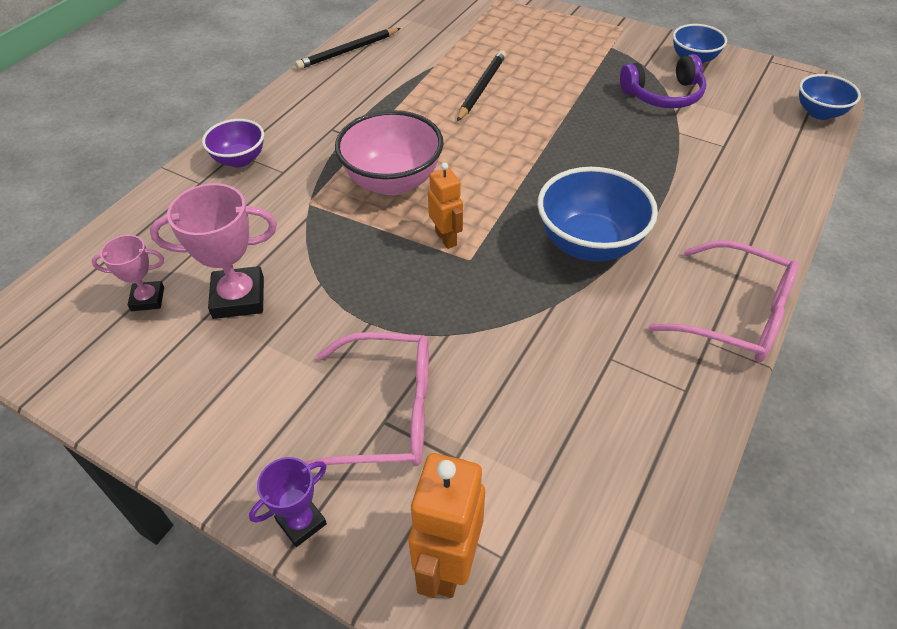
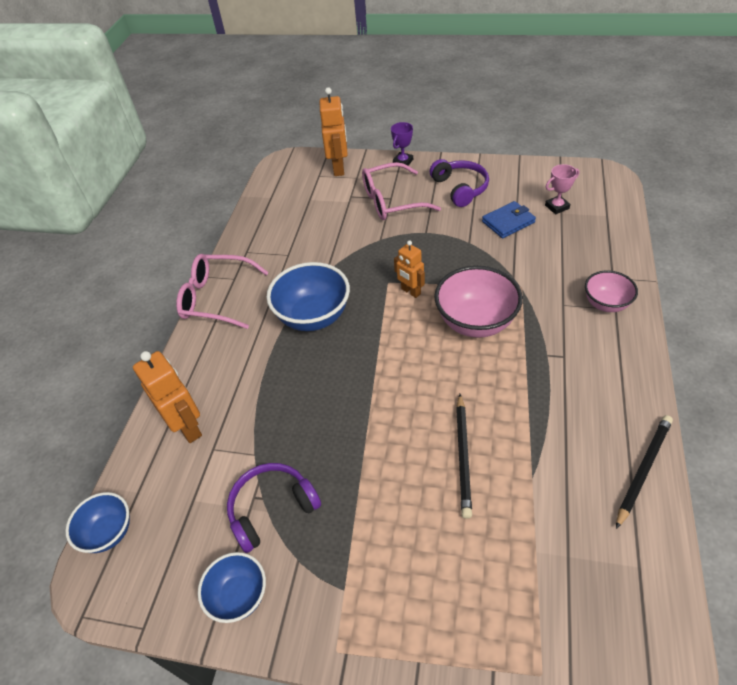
camera: 165 degrees right, 0 degrees up
pink trophy [150,183,277,319] -> blue wallet [482,201,536,239]
purple bowl [202,119,264,167] -> pink bowl [585,270,638,312]
none -> orange robot [133,351,202,443]
none -> purple headphones [430,159,489,207]

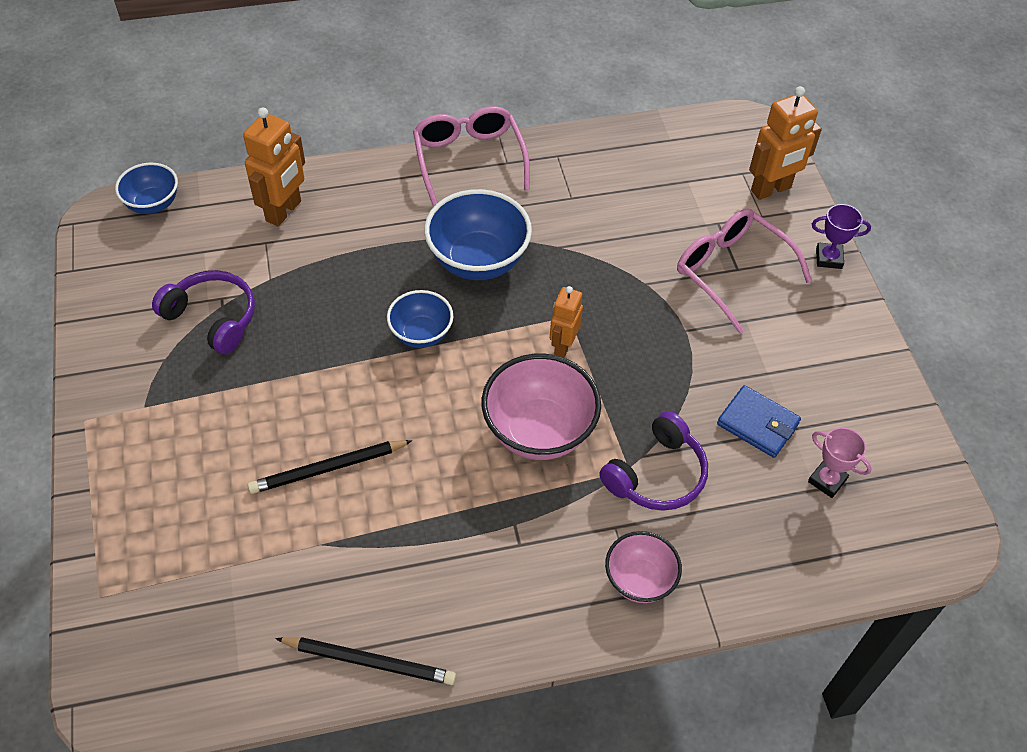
camera: 60 degrees right, 5 degrees up
blue bowl [198,552,266,623] -> blue bowl moved to [387,290,453,348]
purple headphones [430,159,489,207] -> purple headphones moved to [599,411,708,511]

